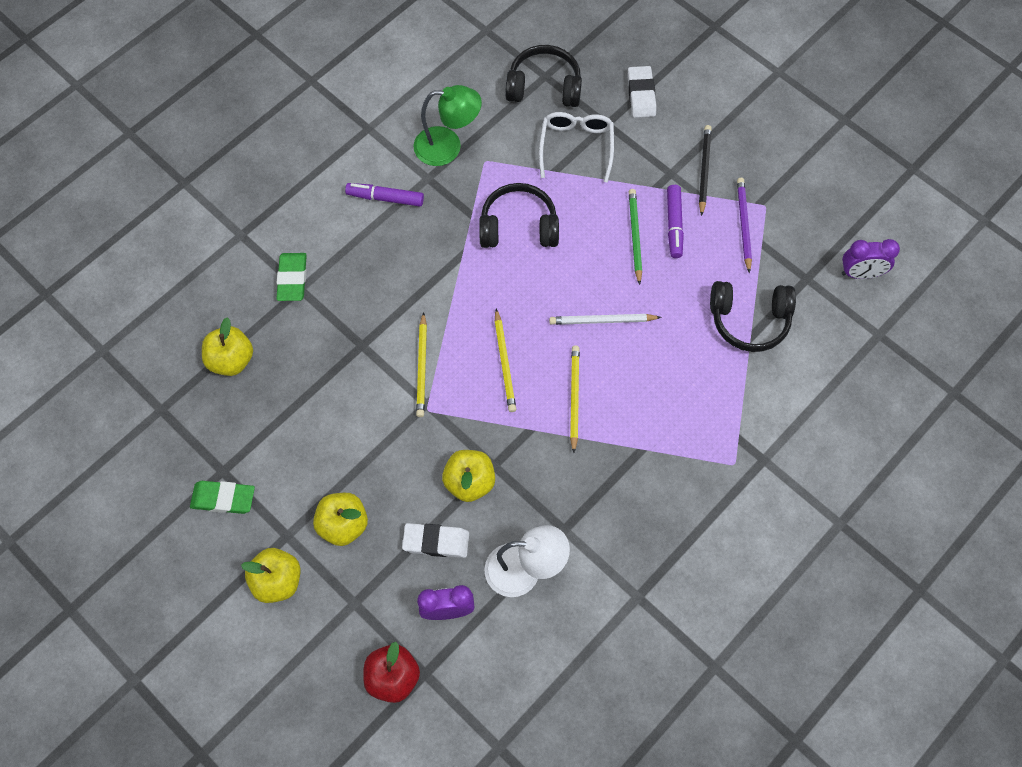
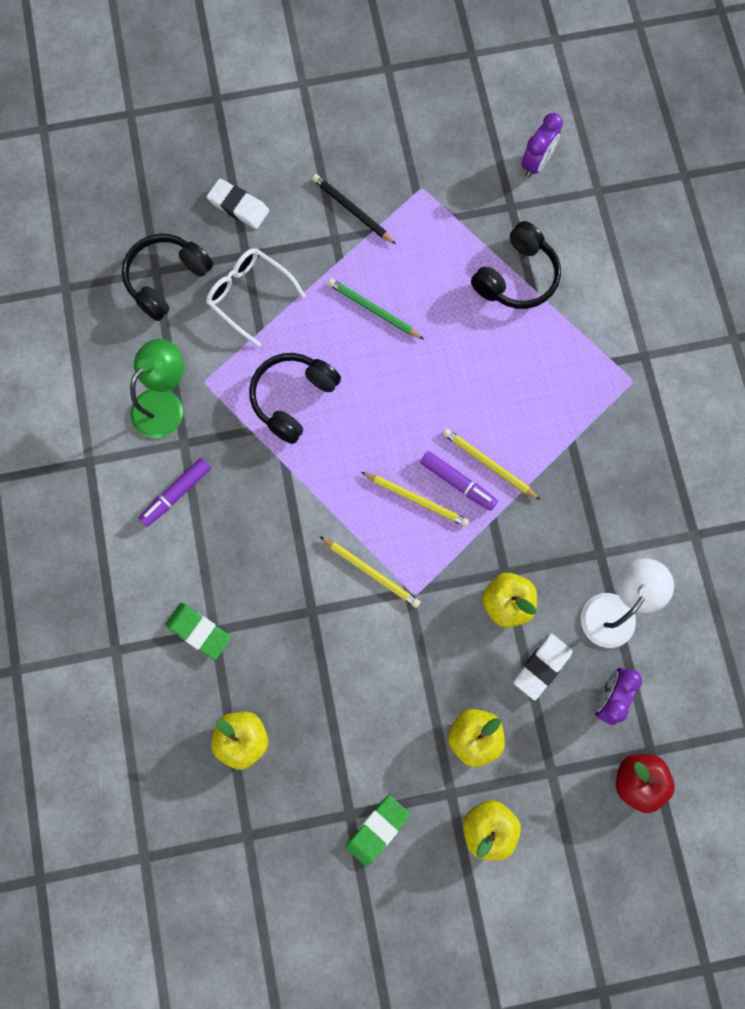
camera: 55 degrees left, 10 degrees up
white pencil [549,314,661,325] -> none
purple marker [667,185,684,258] -> purple marker moved to [420,451,498,511]
purple pencil [737,178,752,273] -> none

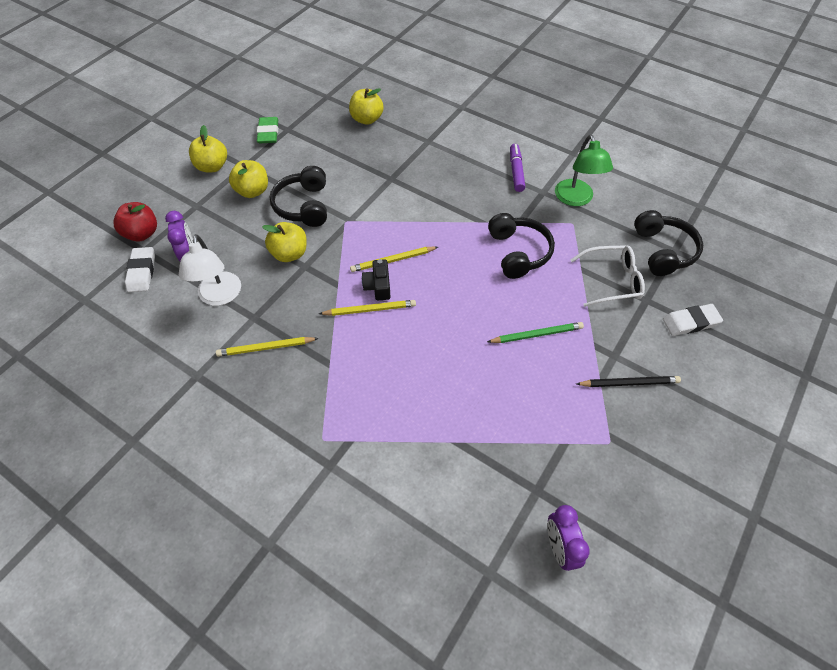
camera: 135 degrees right, 20 degrees down
green eraser [165,602,231,660] -> none
yellow pencil [319,536,420,608] -> yellow pencil moved to [216,337,319,357]
purple marker [420,451,498,511] -> black camera [362,259,391,300]
black headphones [471,221,561,309] -> black headphones moved to [270,166,327,227]
white eraser [513,634,573,701] -> white eraser moved to [125,247,155,292]

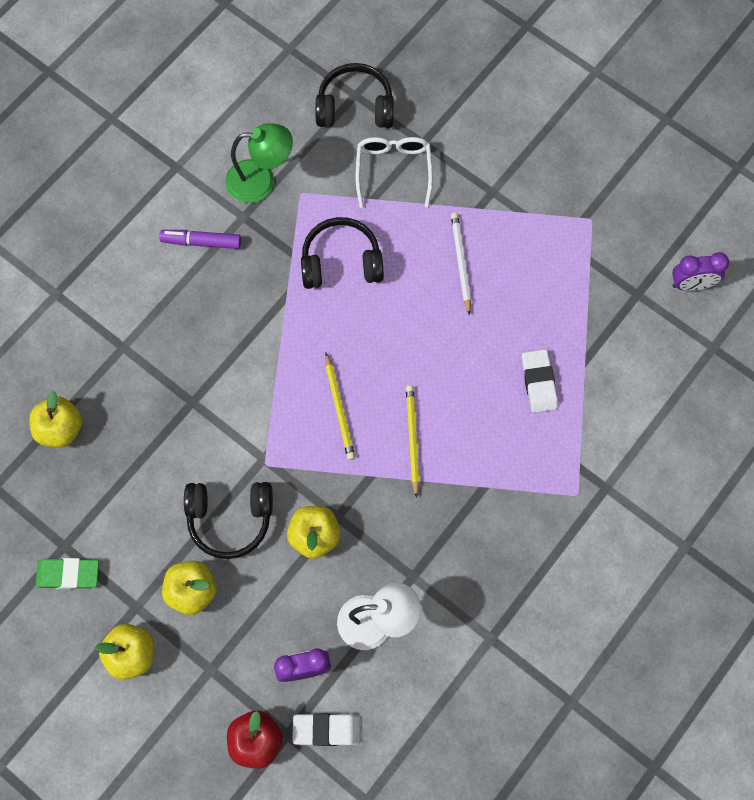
camera: 85 degrees left, 15 degrees up
yellow pencil [216,337,319,357] -> none
black camera [362,259,391,300] -> none
green pencil [487,322,584,343] -> white pencil [451,213,471,315]
black pencil [577,376,681,387] -> none
white eraser [663,304,723,336] -> white eraser moved to [522,349,558,413]

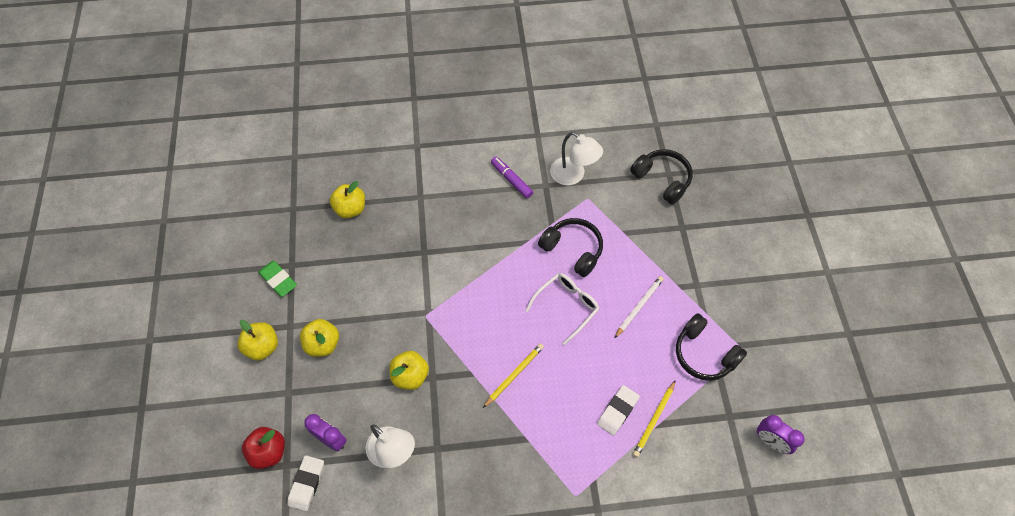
camera: 45 degrees right, 10 degrees down
black headphones [184,482,273,559] -> black headphones moved to [676,313,747,381]
green lamp [225,123,293,203] -> white lamp [550,132,603,185]
white eraser [292,714,360,746] -> white eraser turned 60 degrees clockwise [287,455,324,511]
yellow pencil [325,352,355,460] -> yellow pencil moved to [633,380,676,458]
white glasses [356,137,433,208] -> white glasses moved to [525,273,599,345]

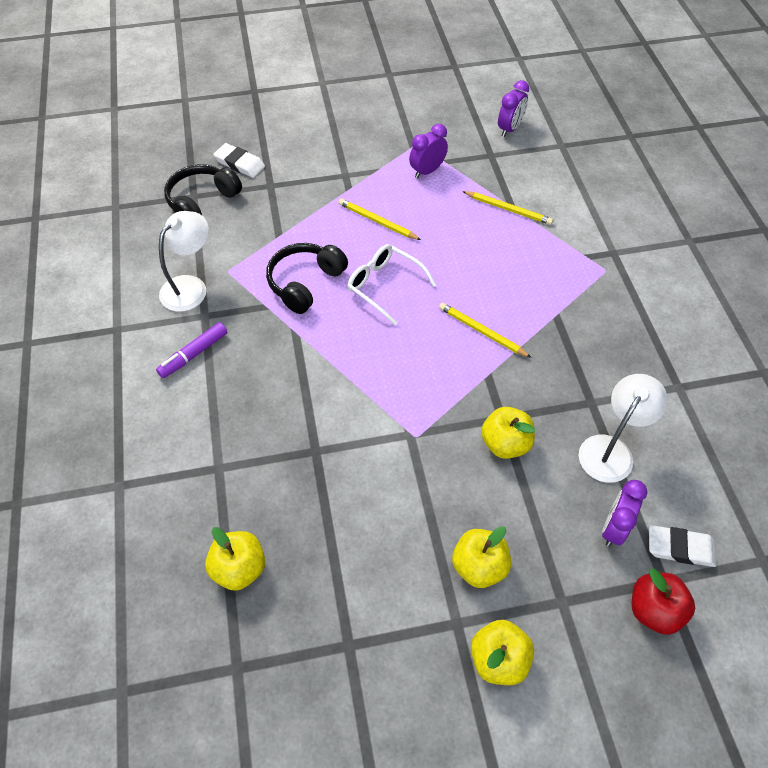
camera: 95 degrees left, 5 degrees down
green eraser [258,261,297,297] -> none
white eraser [597,385,640,436] -> white eraser moved to [213,143,265,178]
white pencil [615,276,664,338] -> yellow pencil [338,198,421,240]
black headphones [676,313,747,381] -> purple clock [409,124,448,178]

